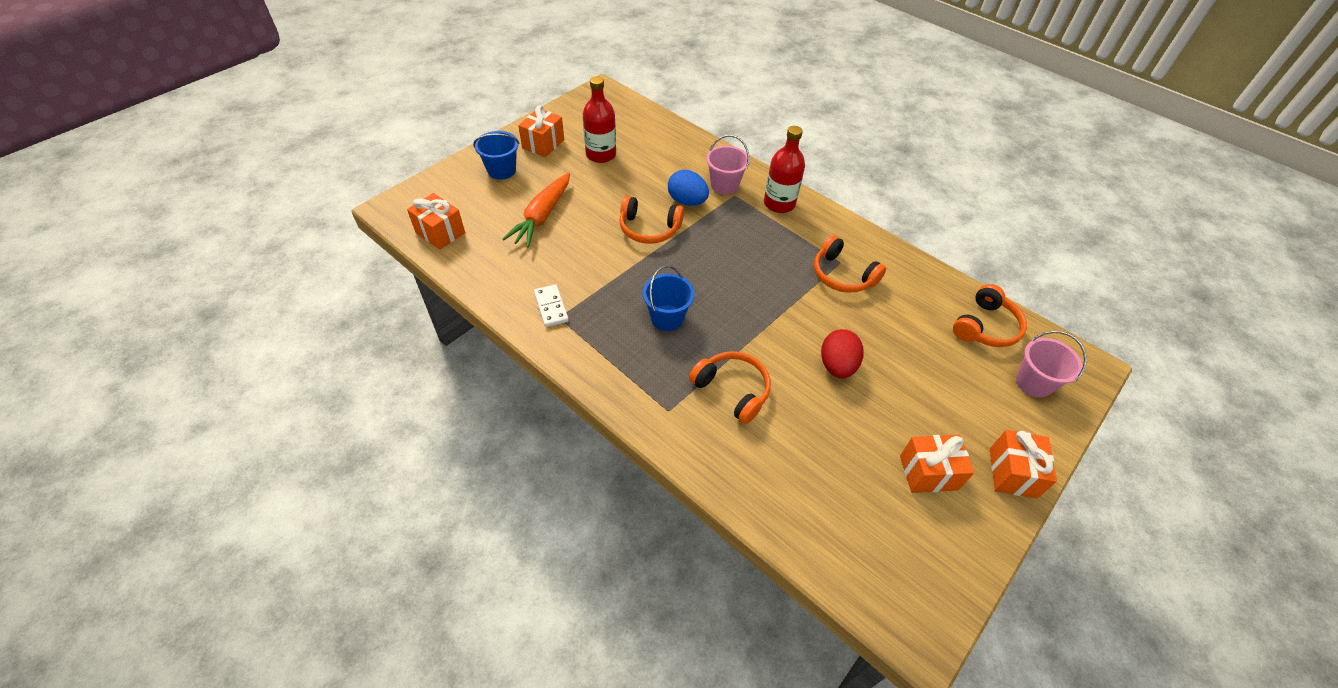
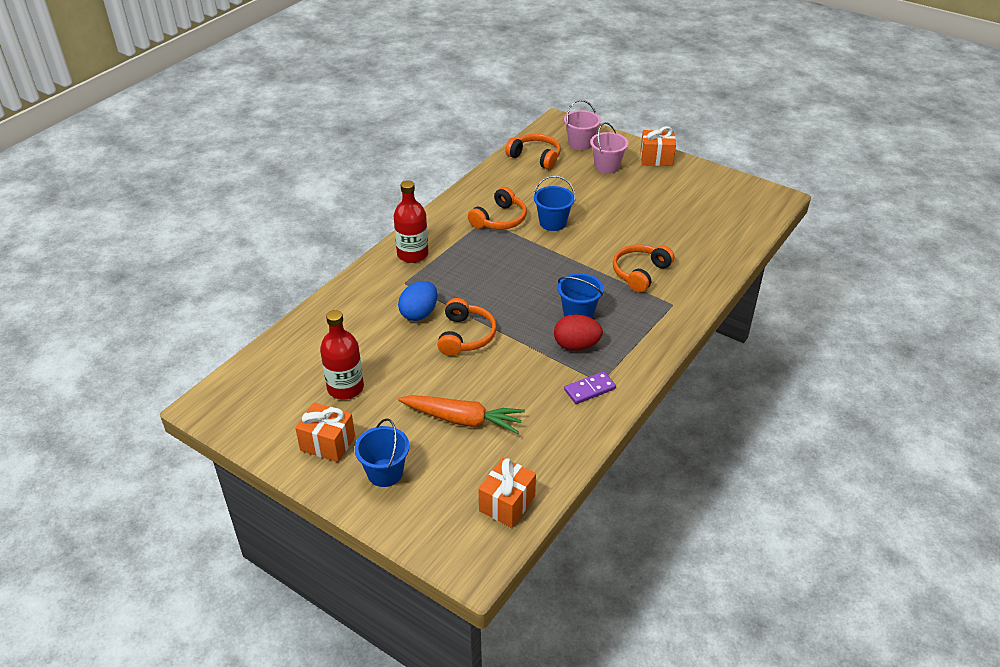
camera: 95 degrees left, 10 degrees down
white domino [534,284,569,327] -> purple domino [564,371,616,404]
pink bucket [706,135,750,194] -> pink bucket moved to [590,122,628,174]
red egg [821,329,864,378] -> red egg moved to [554,314,603,351]
orange gift [900,435,974,493] -> none
none -> blue bucket [533,176,575,231]

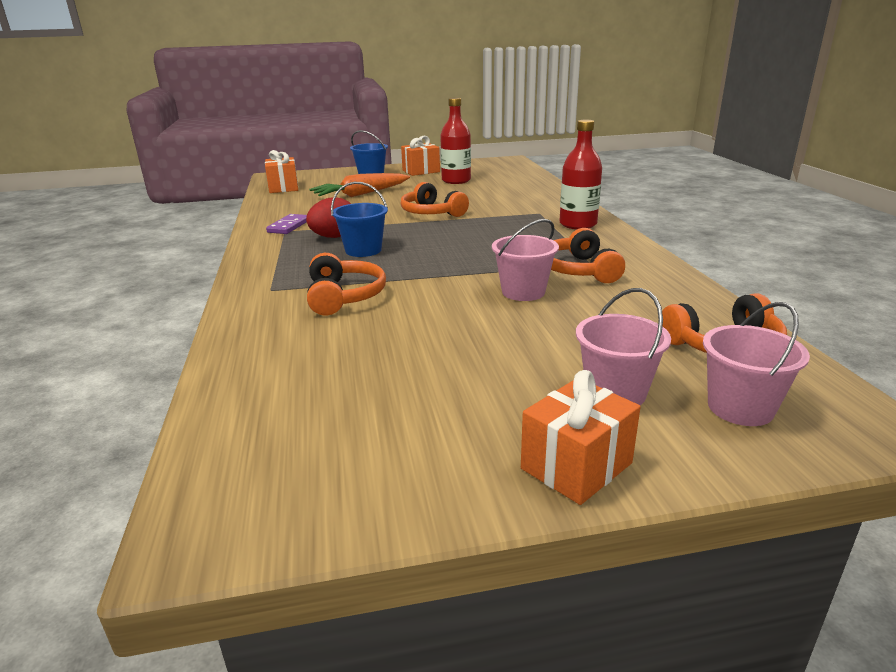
camera: 135 degrees right, 15 degrees down
blue egg [398,281,438,321] -> none
blue bucket [533,176,575,231] -> pink bucket [492,219,559,301]

